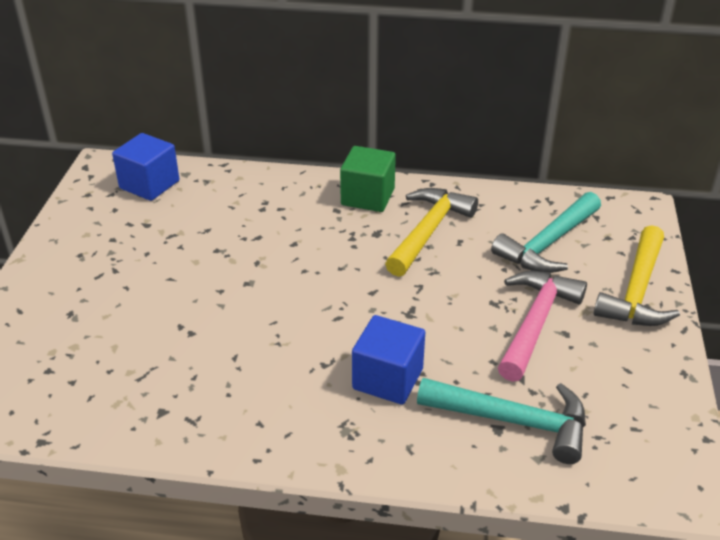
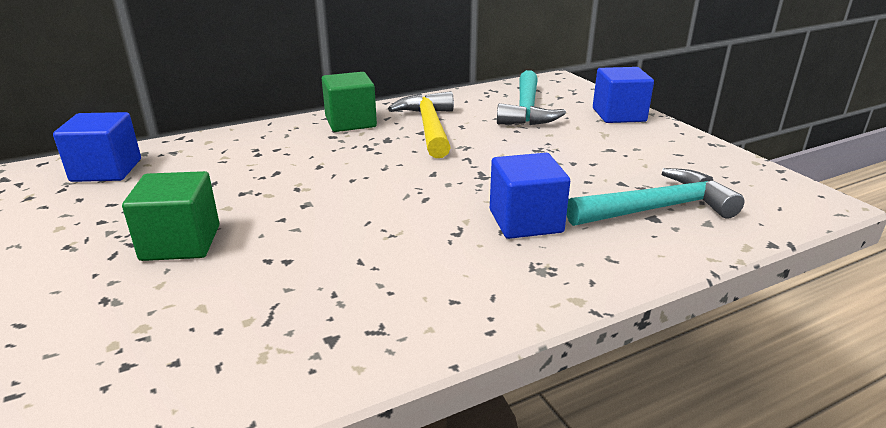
camera: 35 degrees left, 10 degrees down
pink hammer [498,271,587,382] -> none
yellow hammer [593,225,680,326] -> blue cube [593,67,654,123]
none -> green cube [122,171,220,261]

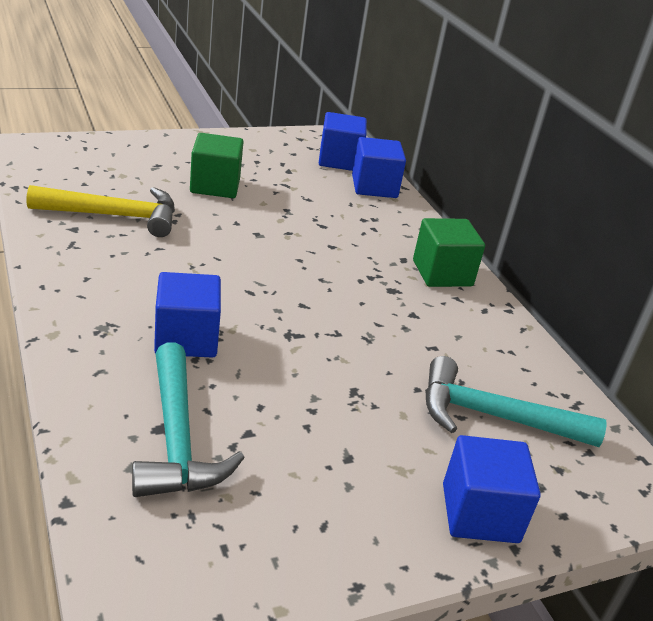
camera: 90 degrees right, 5 degrees up
yellow hammer [388,91,454,158] -> yellow hammer moved to [27,185,175,237]
none -> blue cube [352,137,406,198]

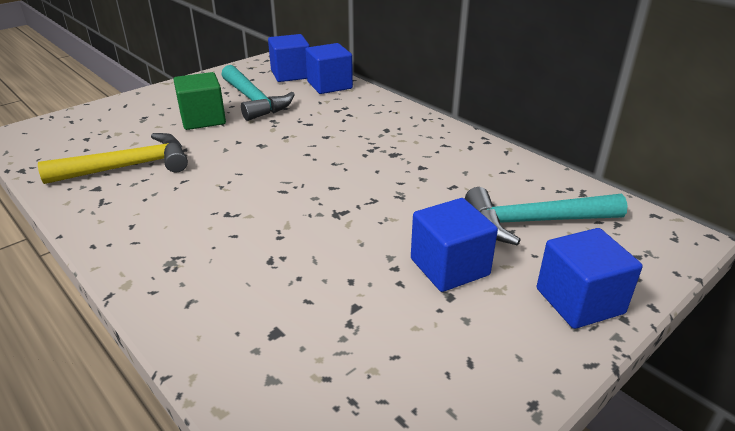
camera: 15 degrees left, 0 degrees up
turquoise hammer [132,342,245,497] -> turquoise hammer moved to [221,65,295,121]
blue cube [154,272,221,357] -> blue cube moved to [411,198,498,292]
green cube [413,218,485,287] -> none

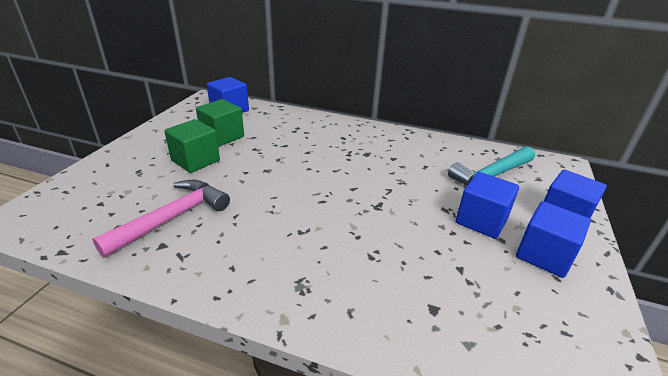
camera: 30 degrees left, 0 degrees up
yellow hammer [38,133,188,184] -> pink hammer [92,180,230,258]
turquoise hammer [221,65,295,121] -> green cube [196,99,244,147]
blue cube [305,43,353,94] -> blue cube moved to [516,201,591,278]

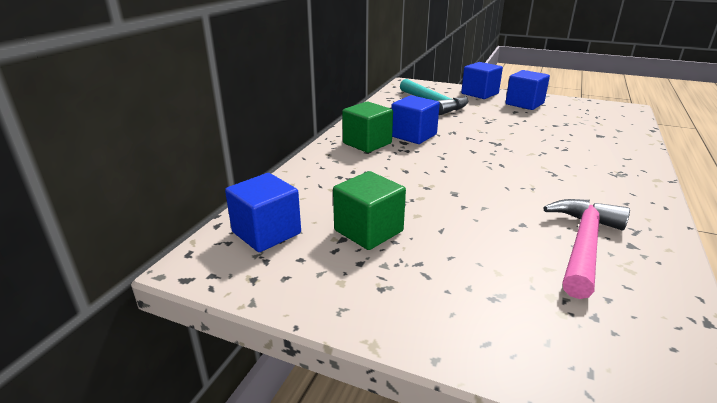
camera: 85 degrees left, 5 degrees down
pink hammer [92,180,230,258] -> pink hammer turned 75 degrees clockwise [543,199,630,299]
green cube [164,119,220,173] -> green cube moved to [342,101,393,153]
blue cube [456,172,519,239] -> blue cube moved to [391,95,440,144]

